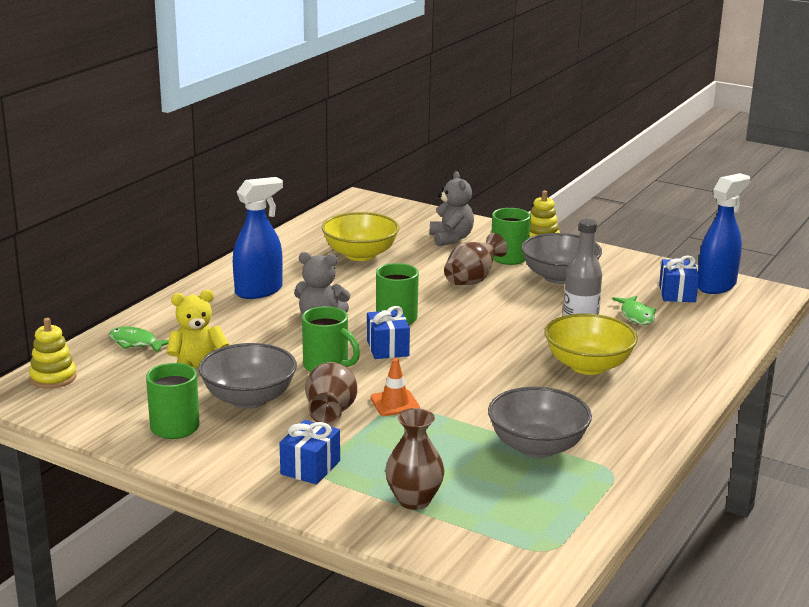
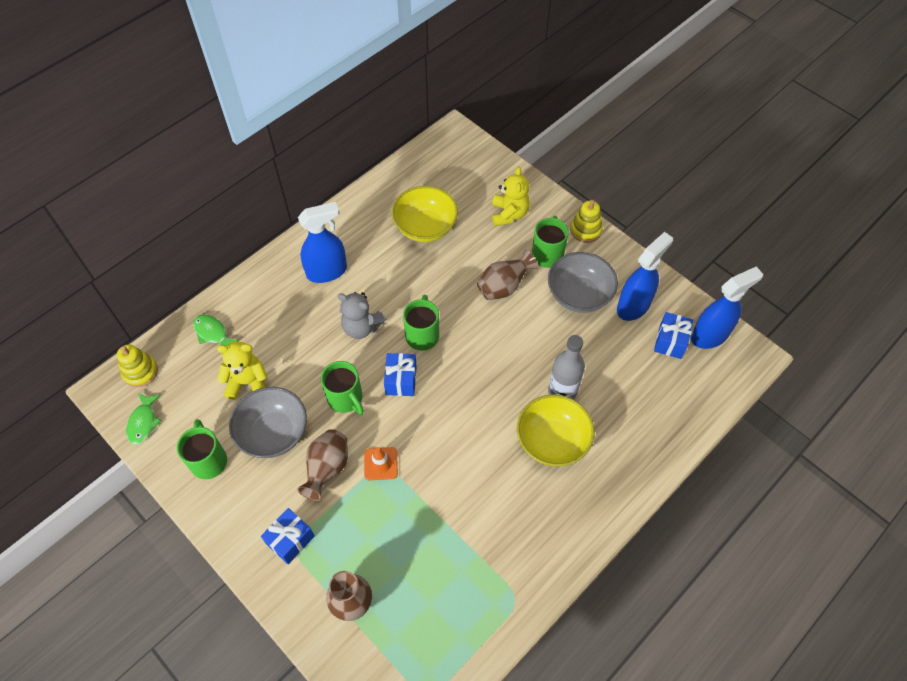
camera: 15 degrees right, 35 degrees up
grey teddy bear [430,171,474,246] -> yellow teddy bear [492,167,530,226]
grey bowl [488,387,592,458] -> none
green fish [612,296,656,325] -> green fish moved to [126,393,161,445]
none -> blue spray bottle [617,232,673,321]

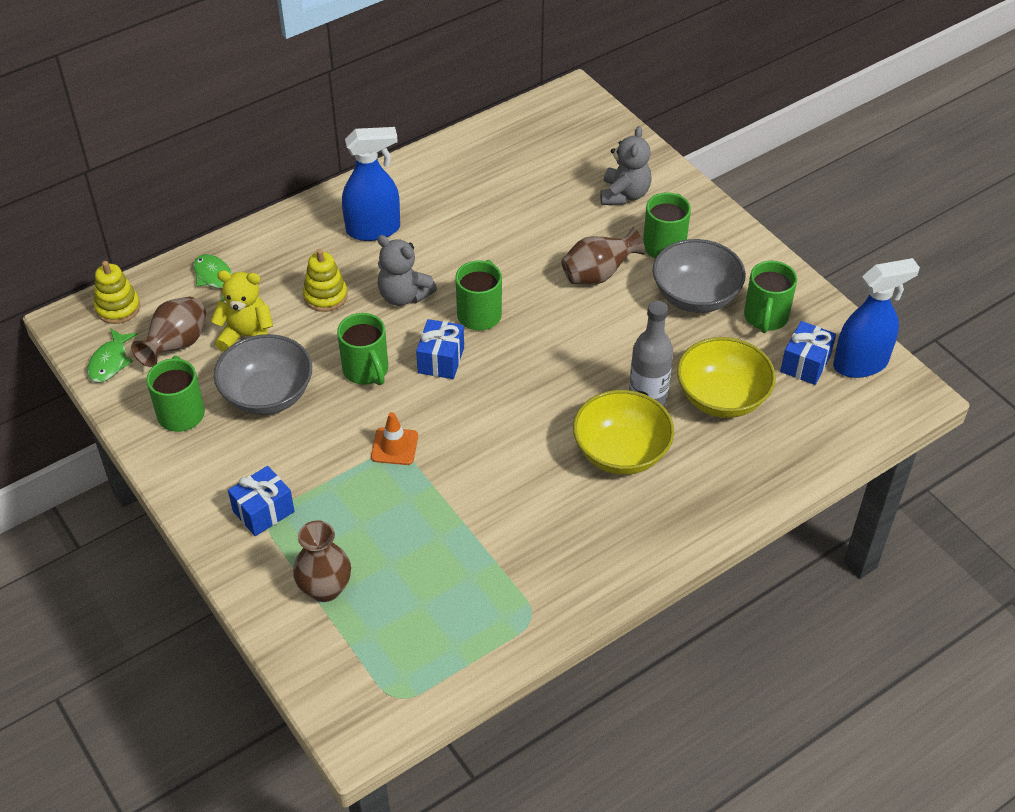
camera: 10 degrees right, 10 degrees down
brown vase [297,429,348,501] -> brown vase moved to [131,297,206,367]
yellow bowl [392,186,458,242] -> yellow bowl moved to [677,337,776,418]
yellow teddy bear [492,167,530,226] -> grey teddy bear [600,126,651,205]
yellow stacking toy [570,200,603,243] -> yellow stacking toy moved to [303,249,347,312]
blue spray bottle [617,232,673,321] -> green mug [744,261,797,333]

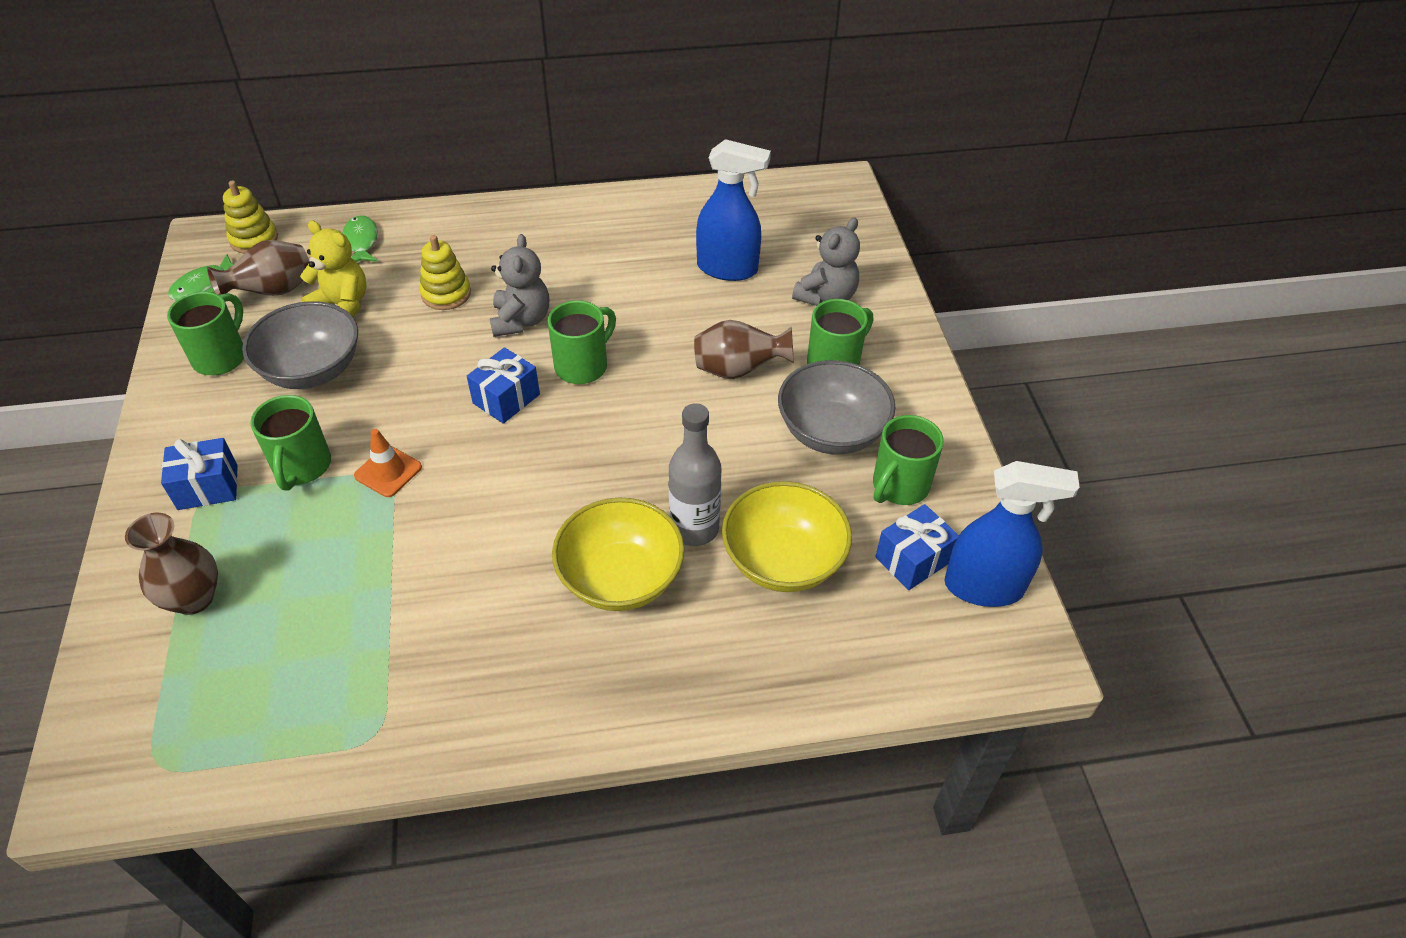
camera: 25 degrees right, 0 degrees up
green mug [337,313,388,385] -> green mug moved to [250,395,331,490]
blue spray bottle [342,127,400,241] -> blue spray bottle moved to [696,139,771,281]
grey teddy bear [377,235,437,306] -> grey teddy bear turned 150 degrees counterclockwise [490,234,549,337]

